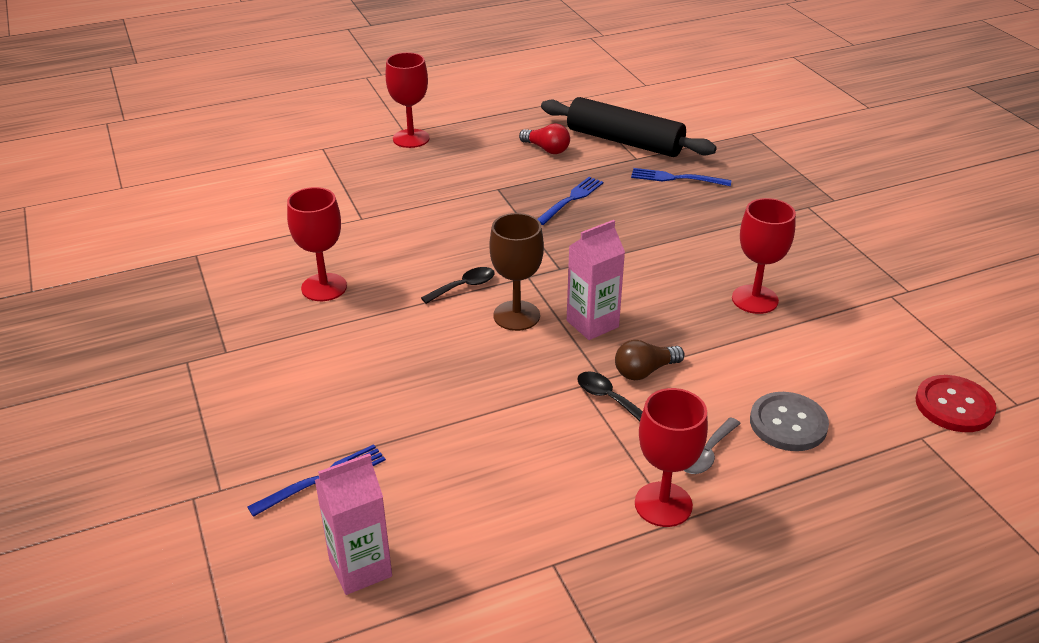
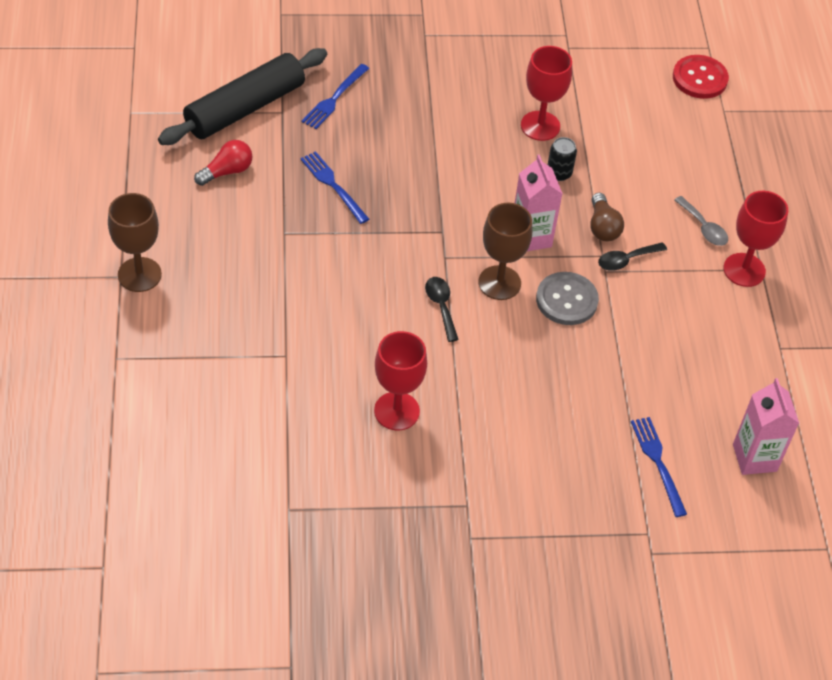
camera: 75 degrees left, 15 degrees up
red goblet [385,52,430,148] -> brown goblet [108,193,162,292]
grey button [750,392,829,451] -> grey button moved to [536,272,599,325]
none -> black can [548,137,577,181]

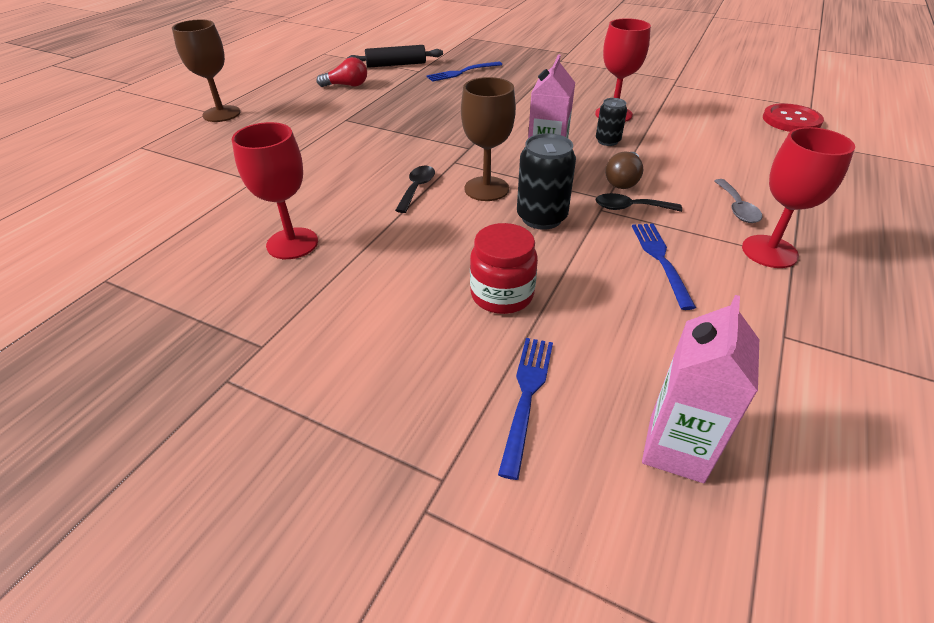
camera: 35 degrees right, 10 degrees down
black rolling pin [158,48,327,145] -> black rolling pin [347,45,443,68], size x0.60
blue fork [300,151,369,224] -> blue fork moved to [632,224,696,310]
grey button [536,272,599,325] -> black can [517,133,576,230]
none -> red jar [470,223,538,314]

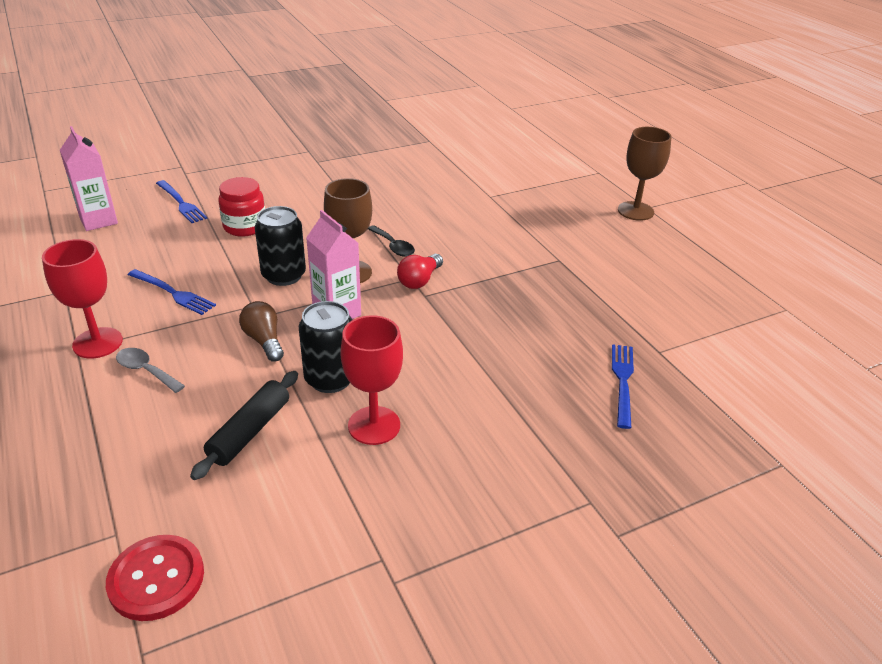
camera: 125 degrees right, 5 degrees down
red goblet [232,122,318,259] -> none
red light bulb [317,57,367,87] -> red light bulb moved to [397,254,443,289]
black rolling pin [347,45,443,68] -> black rolling pin moved to [190,371,298,480]
black can [596,98,627,146] -> black can [299,301,352,393], size x1.65
black spoon [596,193,682,212] -> none

